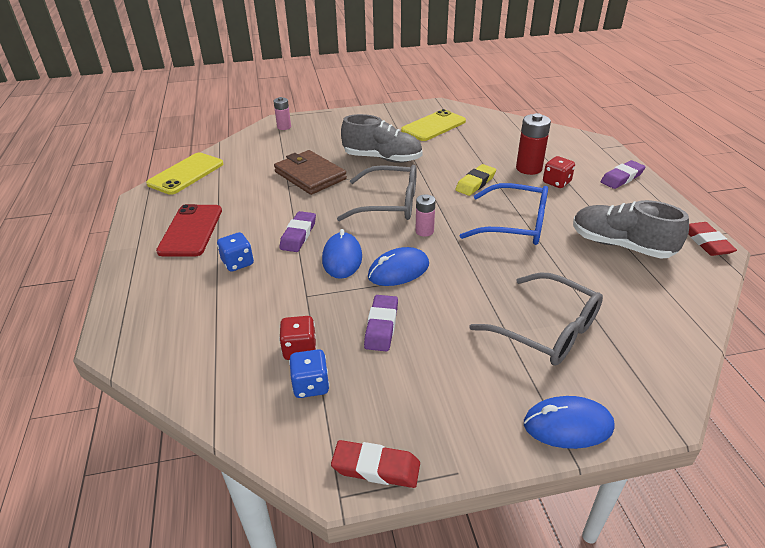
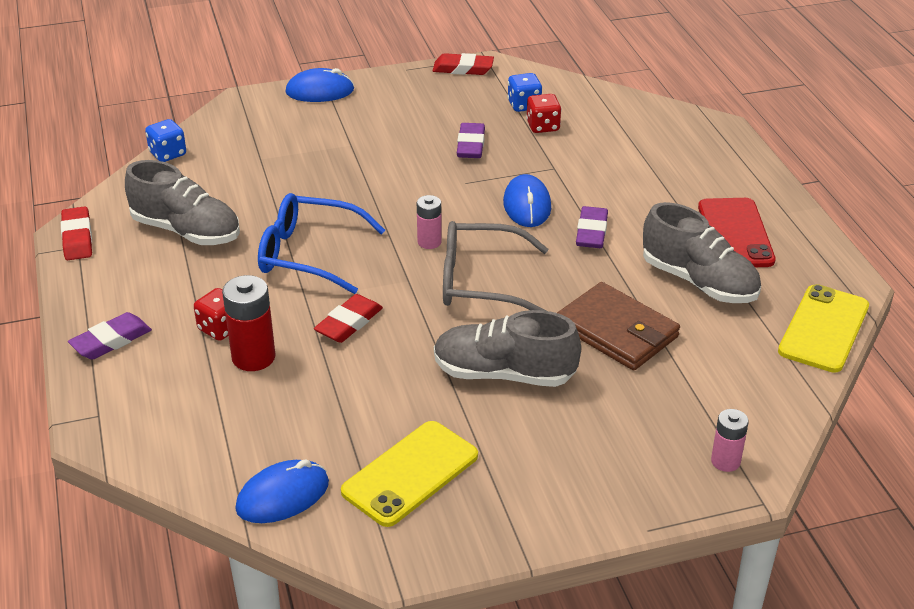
camera: 175 degrees right, 0 degrees up
blue dice [217,232,254,272] -> blue dice moved to [145,119,186,162]
blue mouse [368,247,429,286] -> blue mouse moved to [235,459,329,523]
yellow eraser [455,164,496,196] -> red eraser [314,294,383,343]
grey glasses [469,272,603,365] -> none
none -> grey shoe [643,202,761,303]

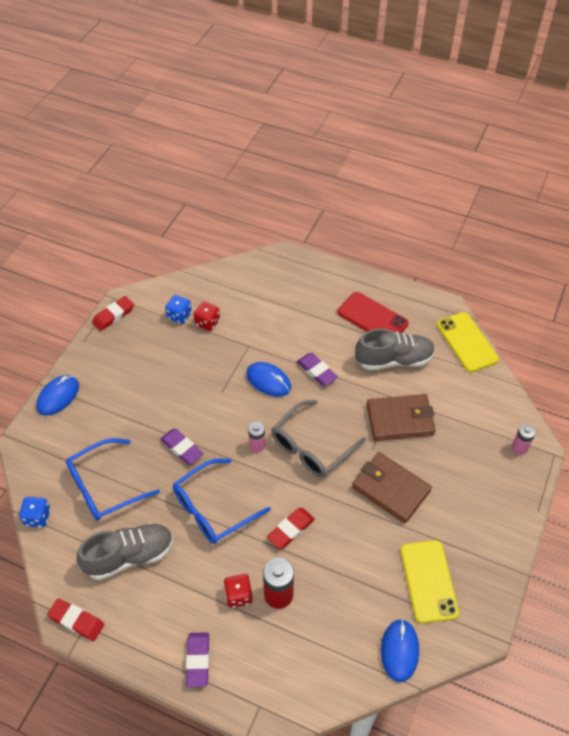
camera: 50 degrees left, 15 degrees up
red eraser [314,294,383,343] -> red eraser turned 60 degrees clockwise [267,508,315,549]
grey shoe [434,310,581,387] -> brown wallet [352,452,432,523]
purple eraser [457,123,485,158] -> purple eraser moved to [160,428,203,464]
none -> blue glasses [66,438,160,521]

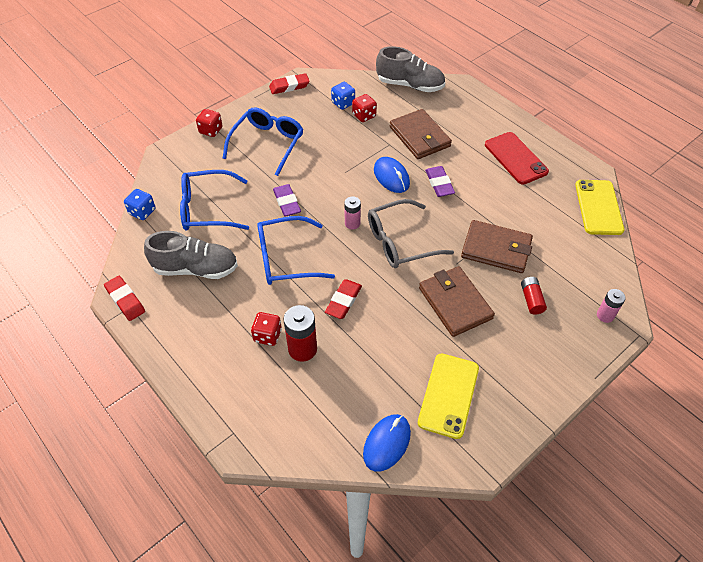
camera: 25 degrees right, 0 degrees up
blue mouse [36,375,79,415] -> red dice [196,109,222,137]
purple eraser [186,632,210,687] -> none
red eraser [267,508,315,549] -> red eraser turned 45 degrees counterclockwise [325,279,362,319]
grey shoe [355,329,435,370] -> grey shoe moved to [376,46,445,92]
none -> blue glasses [222,107,303,176]
none -> brown wallet [390,109,452,159]
none -> red battery [521,277,547,315]

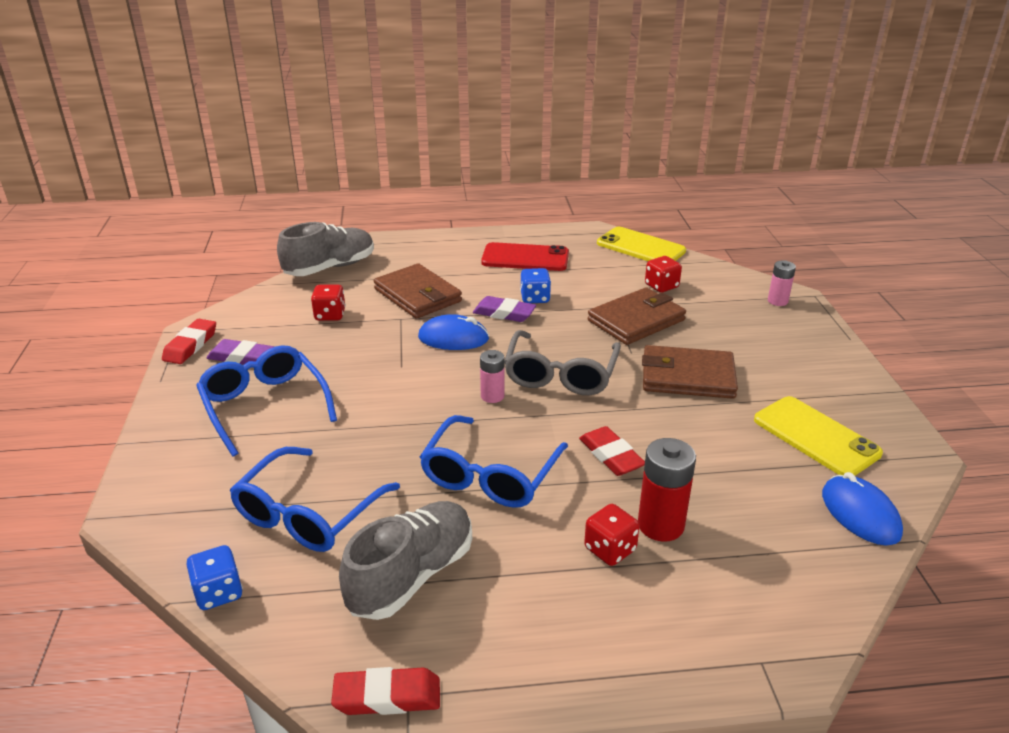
camera: 55 degrees left, 20 degrees down
red dice [196,109,222,137] -> red dice moved to [645,256,682,293]
purple eraser [273,184,301,217] -> purple eraser moved to [207,339,274,365]
blue dice [331,82,355,110] -> blue dice moved to [520,268,551,303]
brown wallet [390,109,452,159] -> brown wallet turned 45 degrees clockwise [374,263,462,319]
red battery [521,277,547,315] -> none

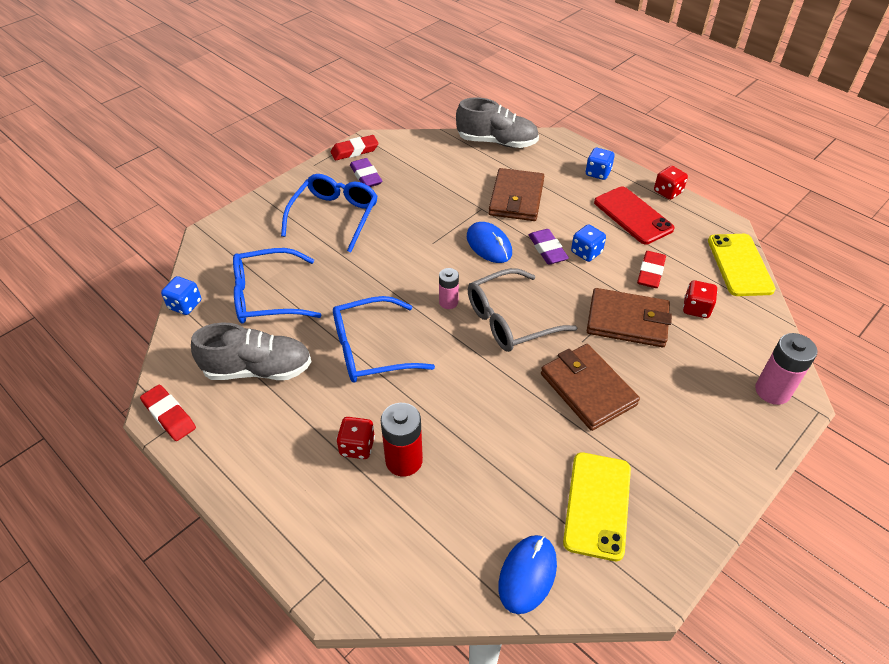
camera: 50 degrees right, 15 degrees up
red dice [311,285,346,321] -> red dice moved to [654,166,688,200]
red eraser [579,426,645,476] -> red eraser moved to [637,251,666,288]
pink battery [768,260,796,306] -> pink battery [755,333,817,405], size x1.62
none -> blue dice [586,148,614,180]

